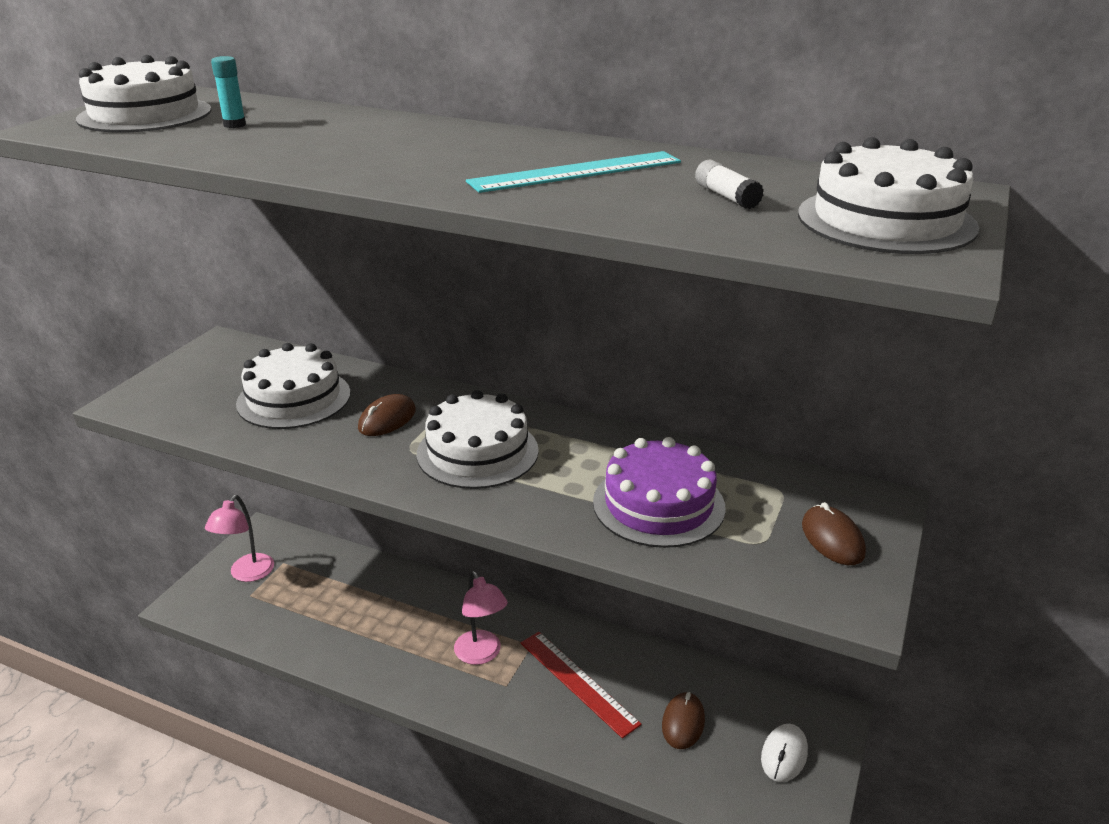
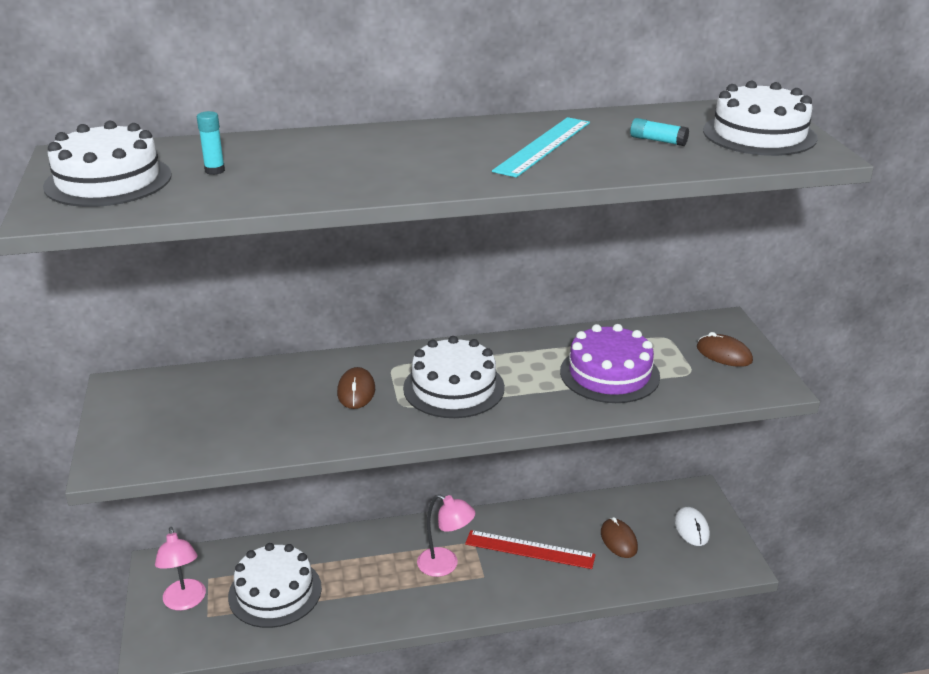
camera: 35 degrees left, 0 degrees up
white cake [236,343,351,429] -> white cake moved to [228,543,322,628]
white glue stick [695,160,764,209] -> turquoise glue stick [630,118,689,146]

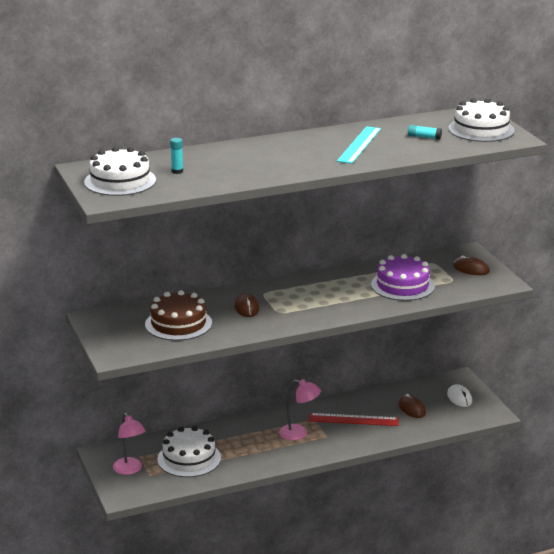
camera: 10 degrees left, 5 degrees down
white cake [403,336,505,418] -> none
none -> brown cake [145,290,212,341]

